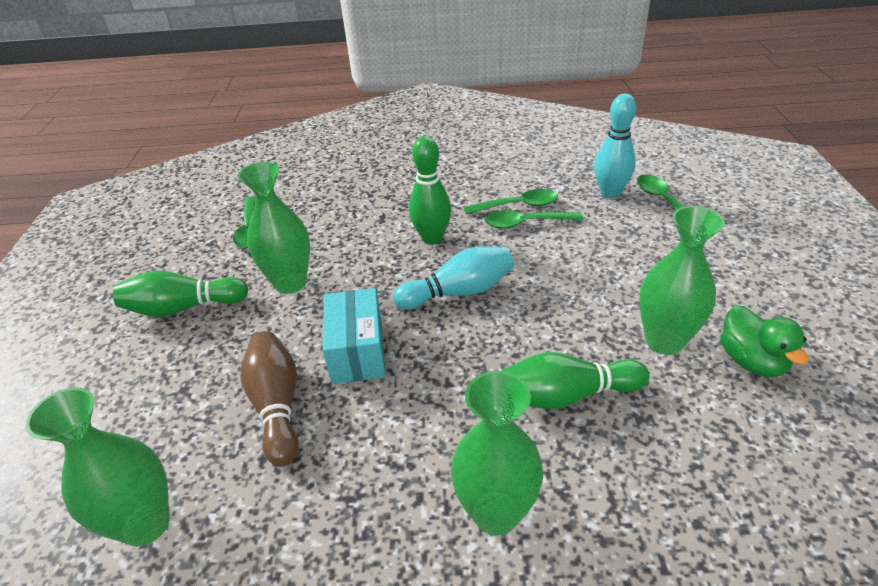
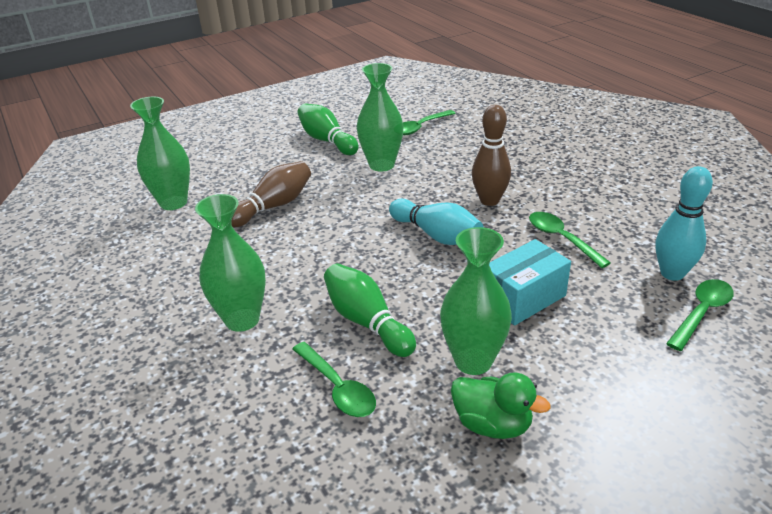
camera: 60 degrees right, 5 degrees down
turquoise box [323,288,386,384] -> turquoise box moved to [489,239,571,325]
green bowling pin [409,136,451,244] -> brown bowling pin [472,105,511,206]
green spoon [464,189,558,214] -> green spoon moved to [292,342,376,417]
green duck [720,305,809,377] -> green duck turned 105 degrees counterclockwise [451,373,551,439]

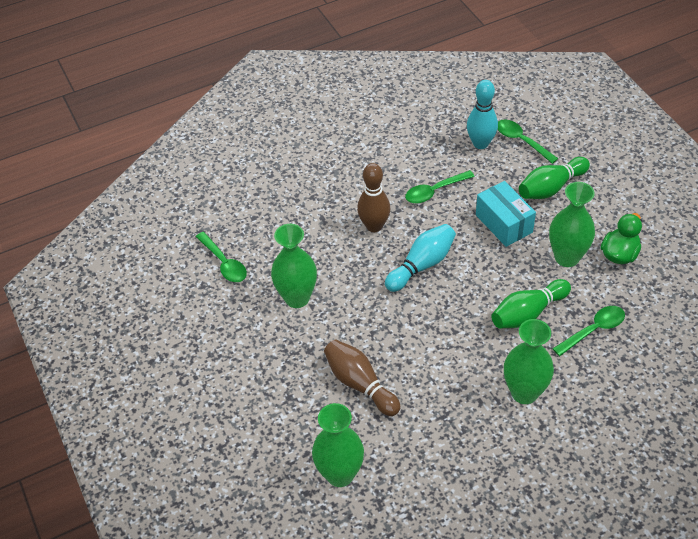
camera: 85 degrees left, 15 degrees up
green bowling pin [298,103,359,155] -> green bowling pin moved to [519,157,590,199]

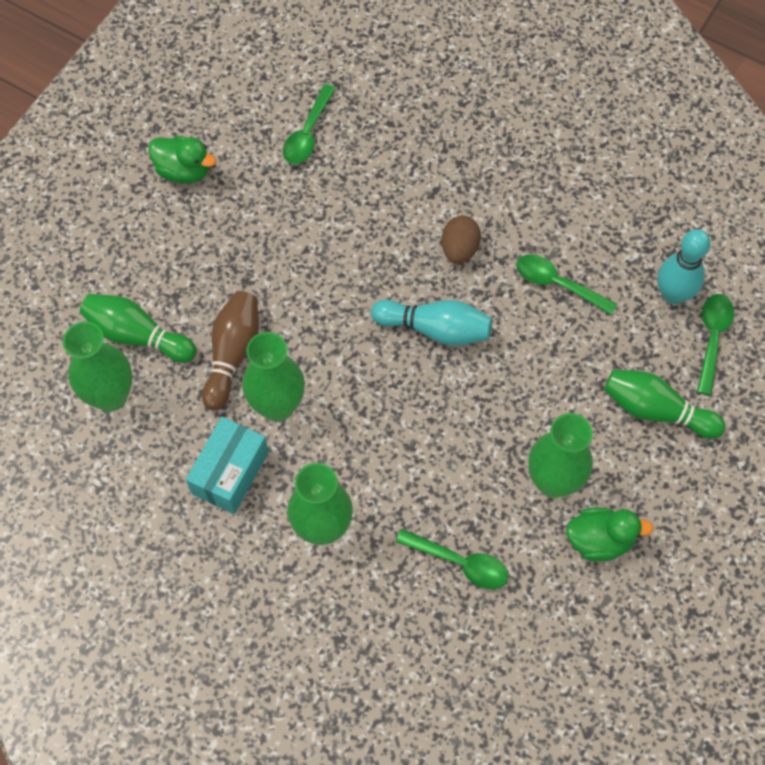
camera: 55 degrees right, 15 degrees up
green vase [271,224,317,308] -> green vase moved to [242,332,305,421]
brown bowling pin [357,163,390,232] -> brown egg [442,216,481,264]
turquoise box [476,181,536,247] -> turquoise box moved to [186,417,269,514]
green bowling pin [492,279,571,329] -> green bowling pin moved to [80,294,197,363]
none -> green duck [148,136,216,183]

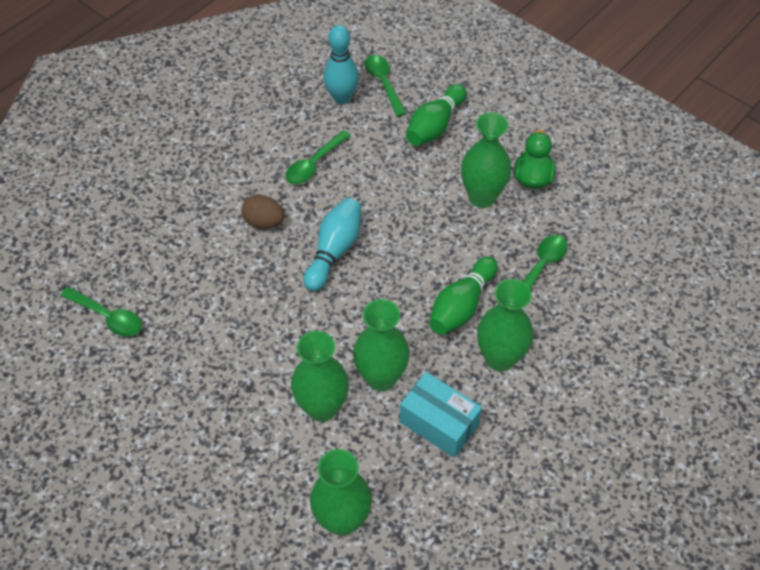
camera: 80 degrees left, 10 degrees down
green bowling pin [80,294,197,363] -> green bowling pin moved to [429,257,498,335]
green duck [148,136,216,183] -> none
brown bowling pin [202,291,259,410] -> green vase [291,331,349,422]
green spoon [697,294,734,395] -> green spoon turned 45 degrees clockwise [365,55,407,117]

